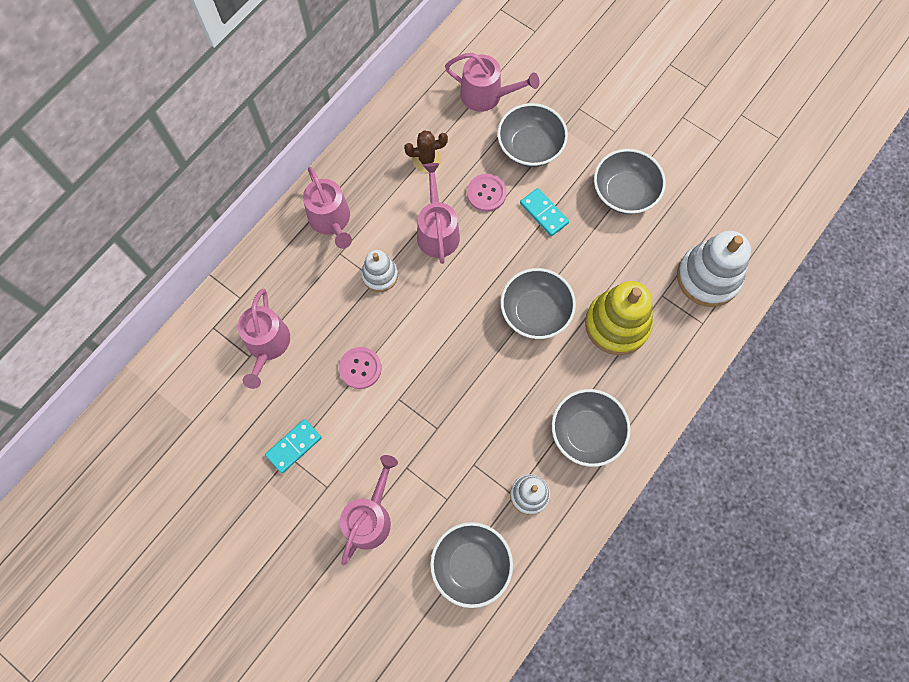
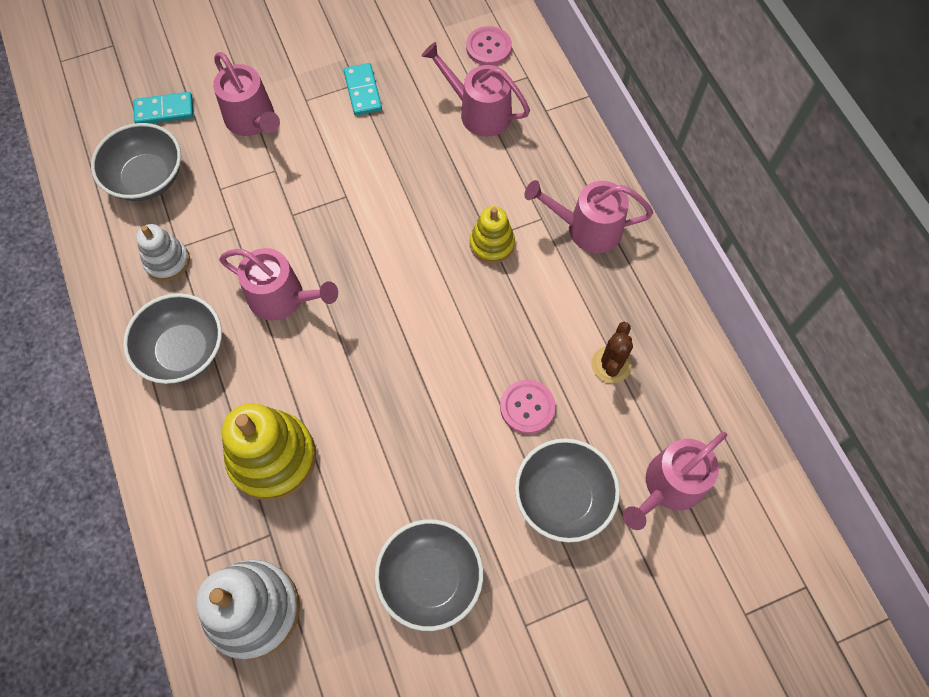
camera: 120 degrees right, 5 degrees down
pink button [339,347,382,389] -> pink button moved to [466,26,512,66]
white stacking toy [361,250,398,292] -> yellow stacking toy [470,206,515,263]
pink watering can [417,163,460,264] -> pink watering can moved to [219,248,338,321]
grey bowl [501,268,576,339] -> none
turquoise domino [520,188,569,236] -> turquoise domino moved to [134,92,193,124]

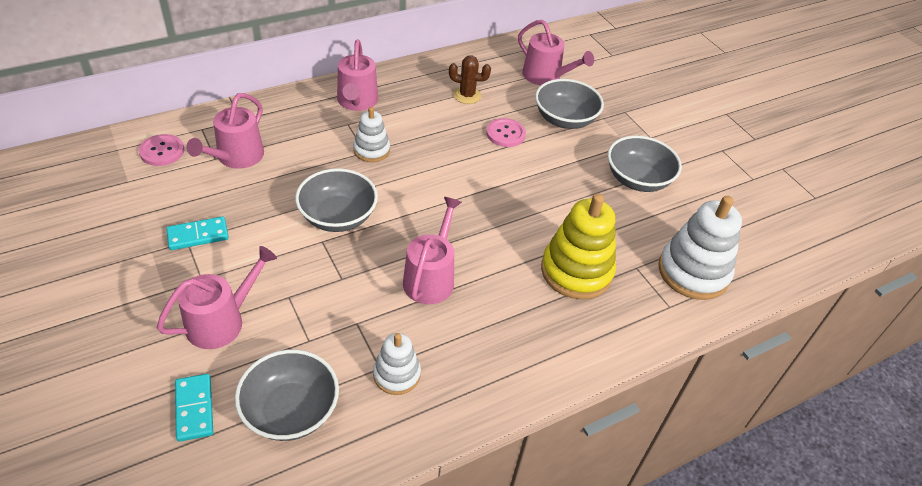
camera: 100 degrees left, 20 degrees down
grey bowl [123,293,222,384] -> grey bowl moved to [295,168,378,232]
yellow stacking toy [470,206,515,263] -> white stacking toy [353,107,390,162]

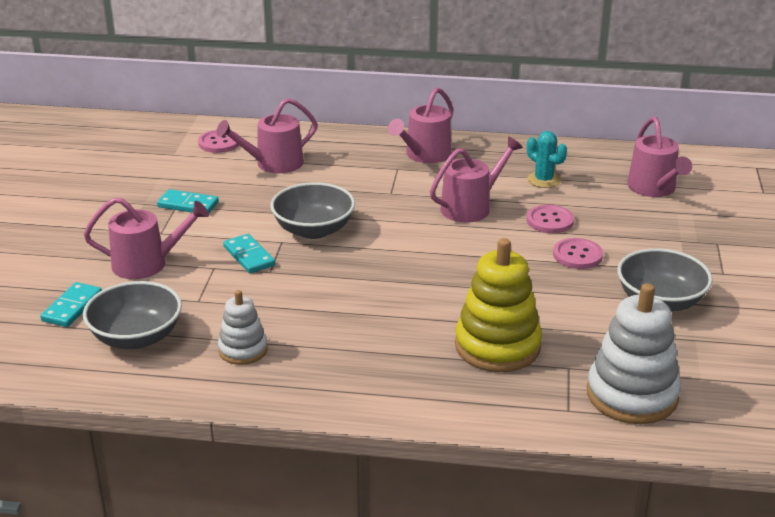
camera: 40 degrees right, 15 degrees down
white stacking toy [353,107,390,162] -> none
pink watering can [403,197,462,304] -> pink watering can moved to [430,136,523,223]
brown cactus [449,55,491,104] -> turquoise cactus [527,131,567,188]
grey bowl [535,79,604,129] -> none
none -> turquoise domino [223,234,275,273]
none -> pink button [553,238,603,269]

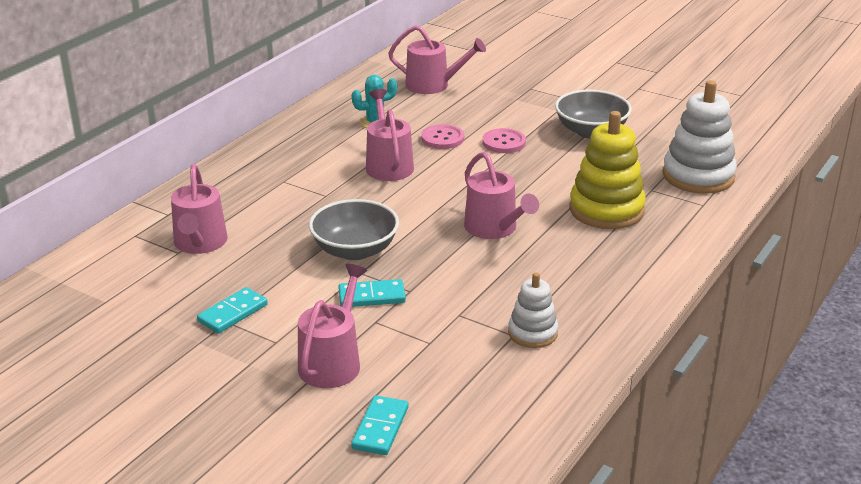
camera: 65 degrees left, 0 degrees up
turquoise domino [40,282,102,327] -> turquoise domino turned 60 degrees clockwise [351,395,408,455]
grey bowl [83,281,182,349] -> none
pink button [198,130,239,153] -> none
pink watering can [388,87,453,163] -> pink watering can moved to [464,152,539,239]

